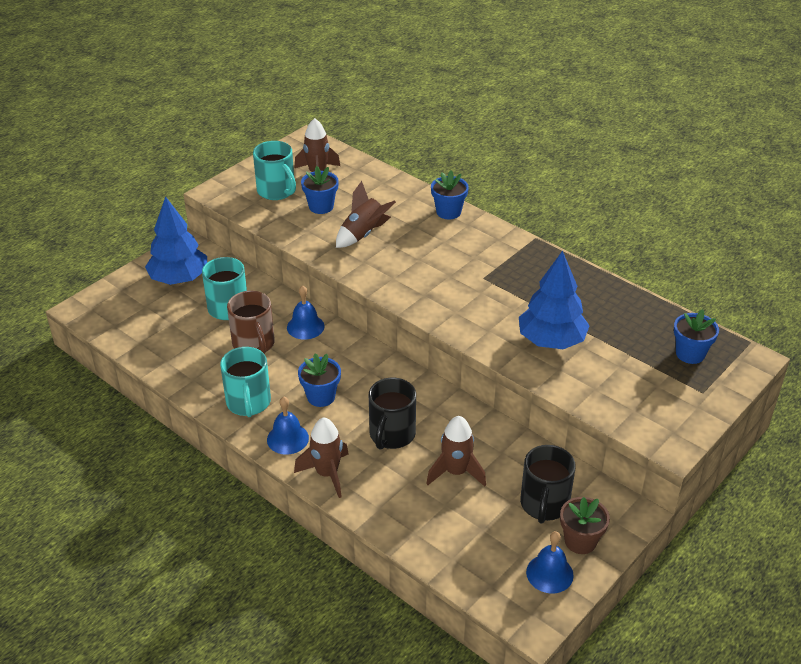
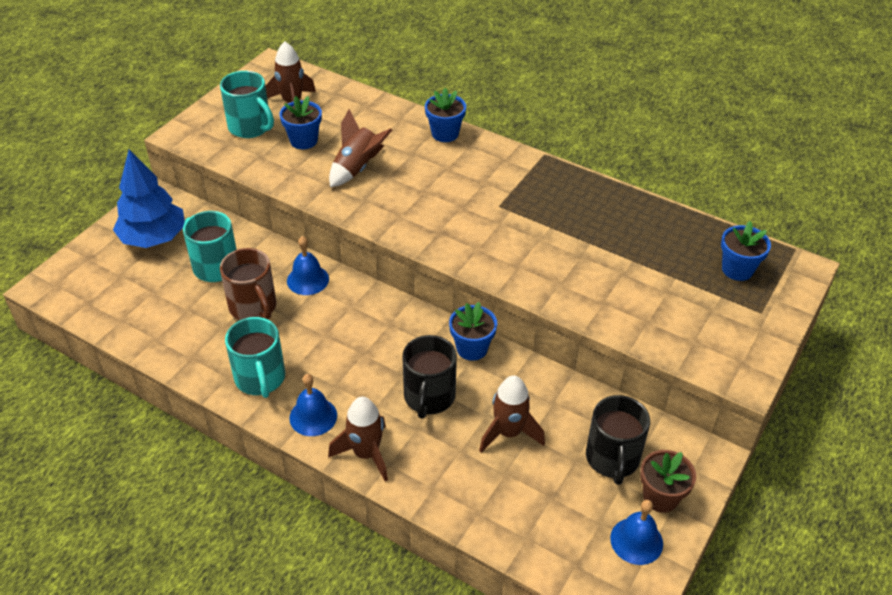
camera: 10 degrees left, 5 degrees up
blue flower pot [298,353,341,407] -> blue flower pot moved to [449,302,497,361]
blue tree [519,251,590,349] -> none

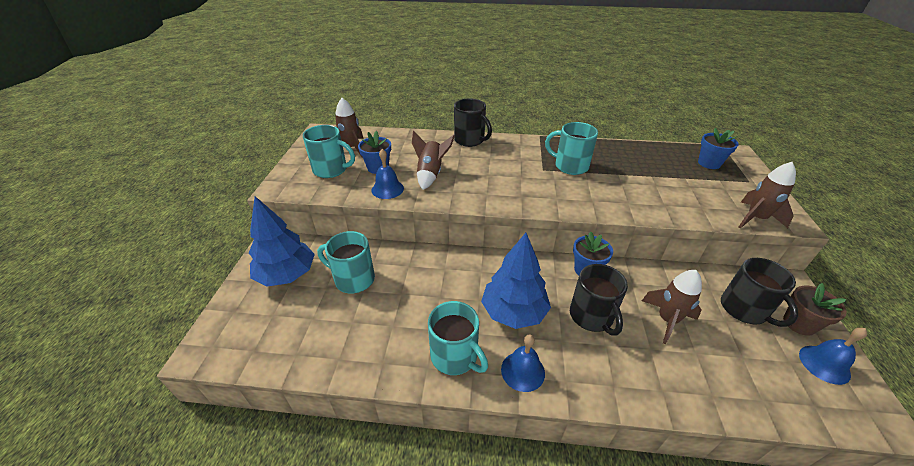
camera: 25 degrees left, 5 degrees down
brown mug [220,248,277,320] -> none
blue bell [287,236,329,295] -> blue bell moved to [371,149,404,199]
brown rocket [328,397,388,481] -> brown rocket moved to [739,162,796,228]
blue flower pot [425,88,466,142] -> black mug [454,99,492,147]
none -> blue tree [481,233,551,329]
none -> turquoise mug [545,122,598,175]

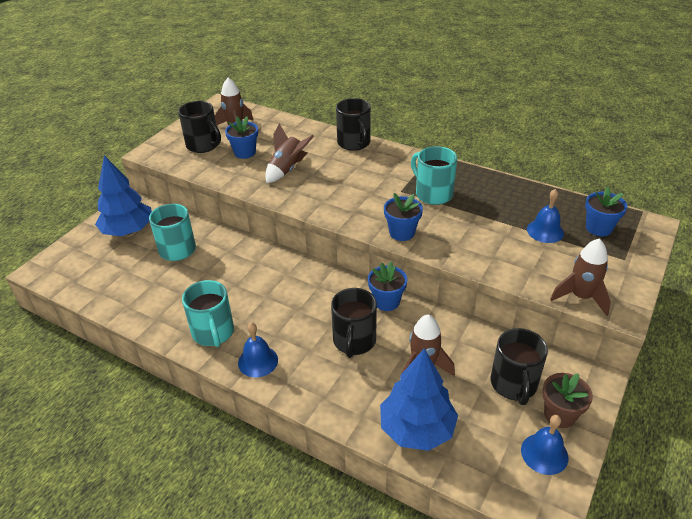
camera: 25 degrees right, 0 degrees up
turquoise mug [303,125,355,178] -> black mug [178,101,221,153]
blue bell [371,149,404,199] -> blue bell moved to [527,189,564,243]
blue tree [481,233,551,329] -> blue tree moved to [380,348,458,451]
none -> blue flower pot [384,193,423,241]

